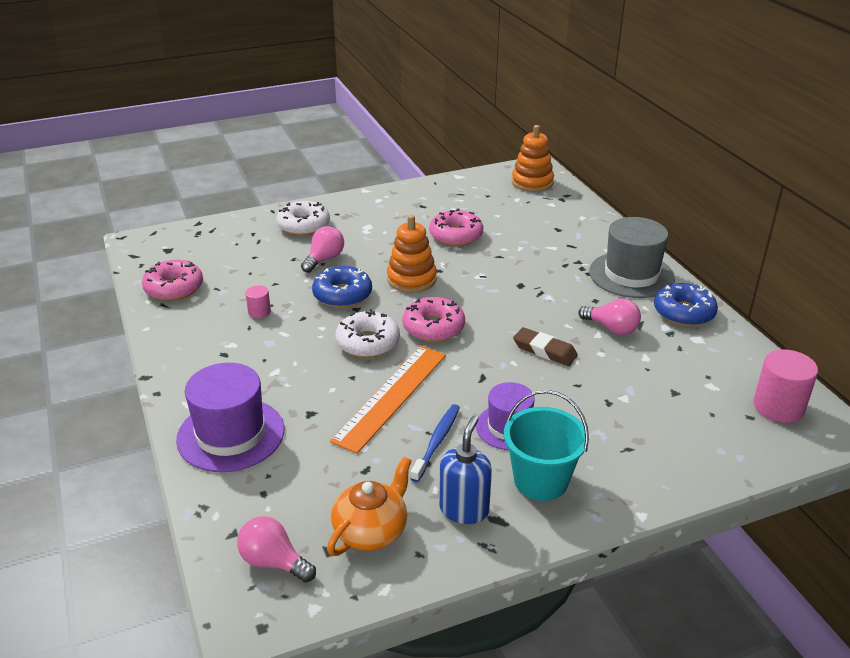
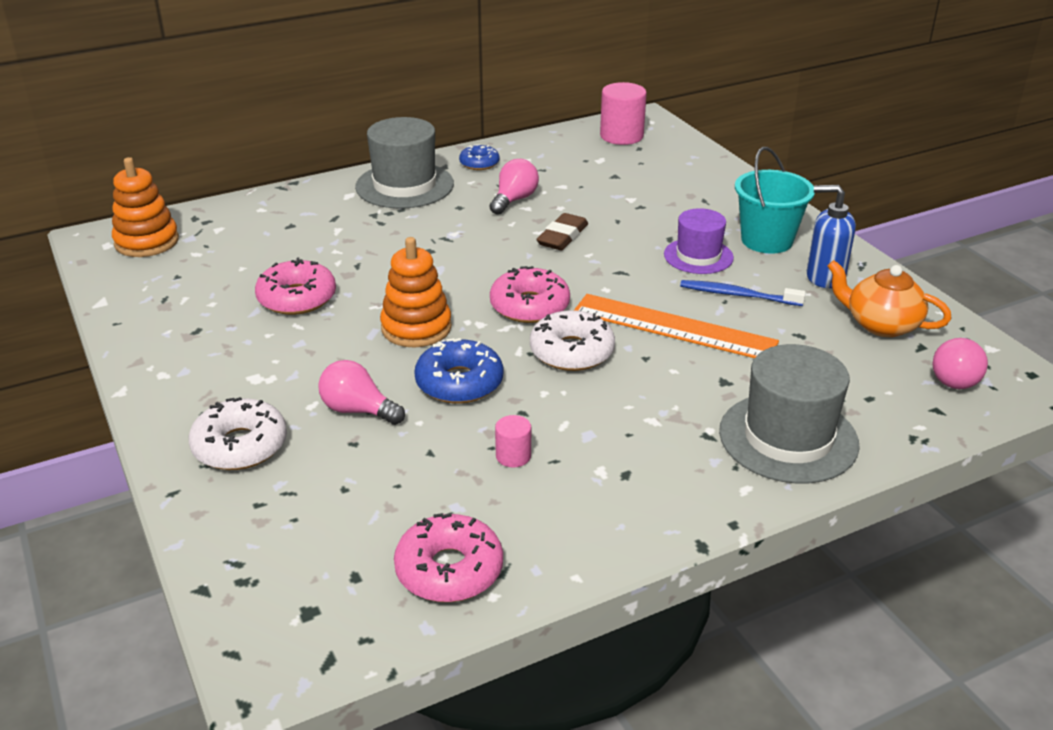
camera: 95 degrees left, 0 degrees up
purple hat [176,363,284,472] -> grey hat [719,344,860,483]
blue donut [654,283,718,326] -> blue donut [459,144,500,170], size x0.62

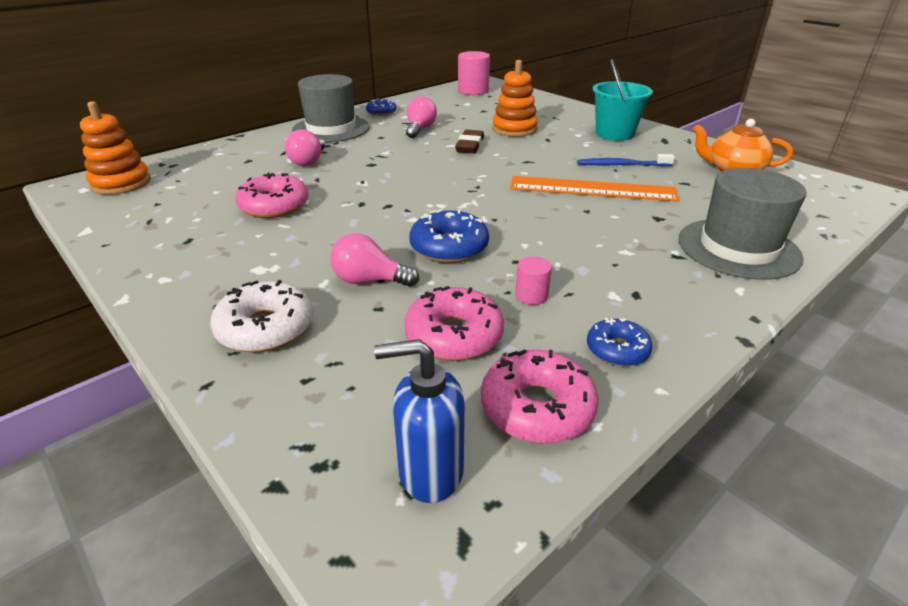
camera: 15 degrees left, 0 degrees up
orange stacking toy [380,237,452,348] -> orange stacking toy moved to [492,60,538,137]
pink donut [490,266,570,323] -> pink donut moved to [404,286,504,361]
white donut [530,310,615,371] -> none
purple hat [664,208,734,274] -> none
blue soap dispenser [807,185,856,288] -> blue soap dispenser moved to [374,339,465,503]
pink light bulb [933,337,988,389] -> pink light bulb moved to [285,129,325,166]
none -> blue donut [587,317,652,366]

